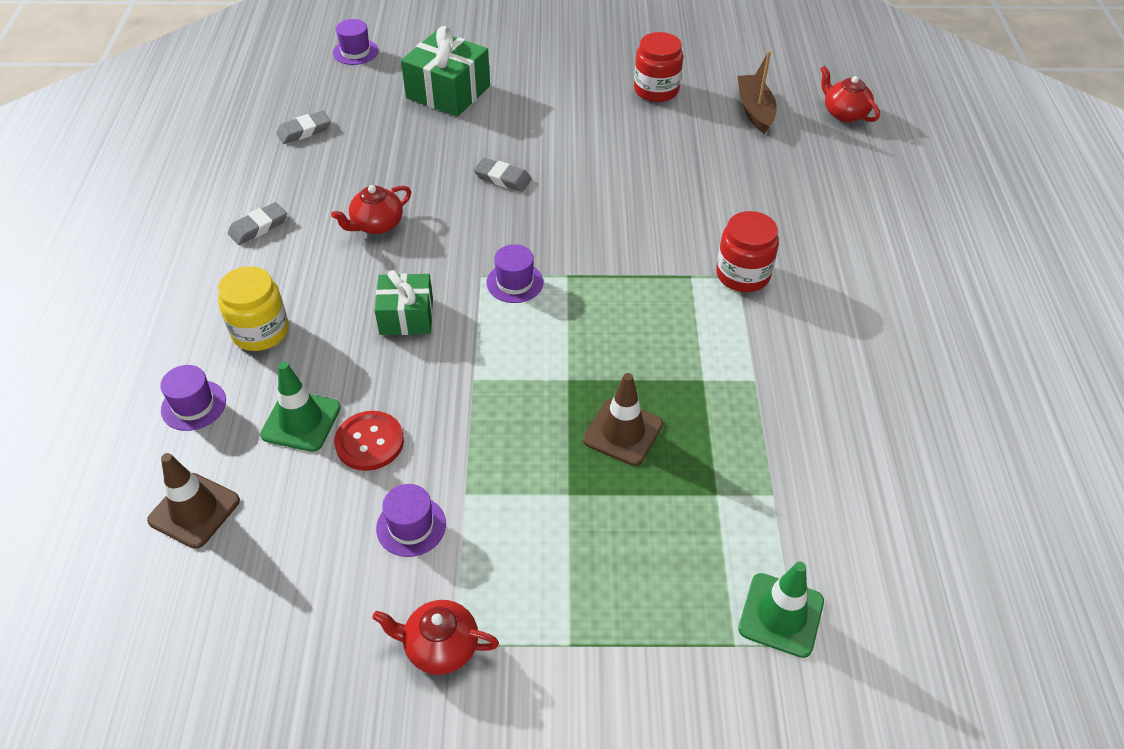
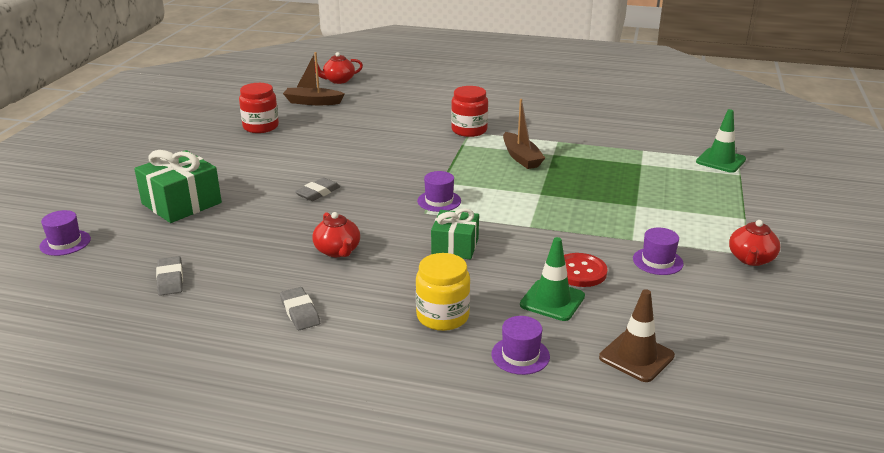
camera: 75 degrees left, 20 degrees down
brown traffic cone [583,373,663,466] -> none
none -> brown boat [503,99,545,169]

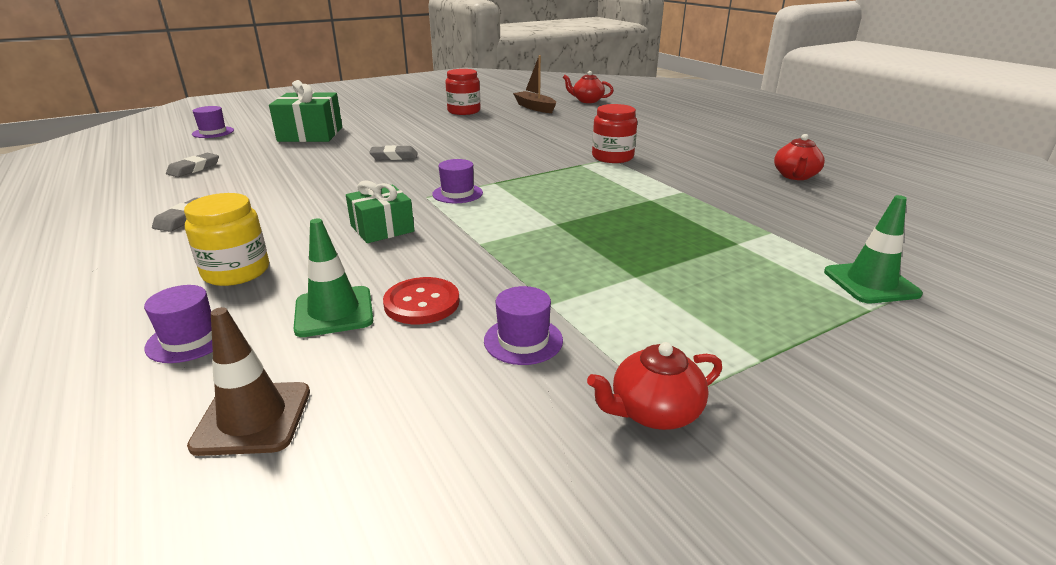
camera: 45 degrees right, 0 degrees up
red teapot [312,212,360,257] -> red teapot moved to [774,134,825,180]
brown boat [503,99,545,169] -> none

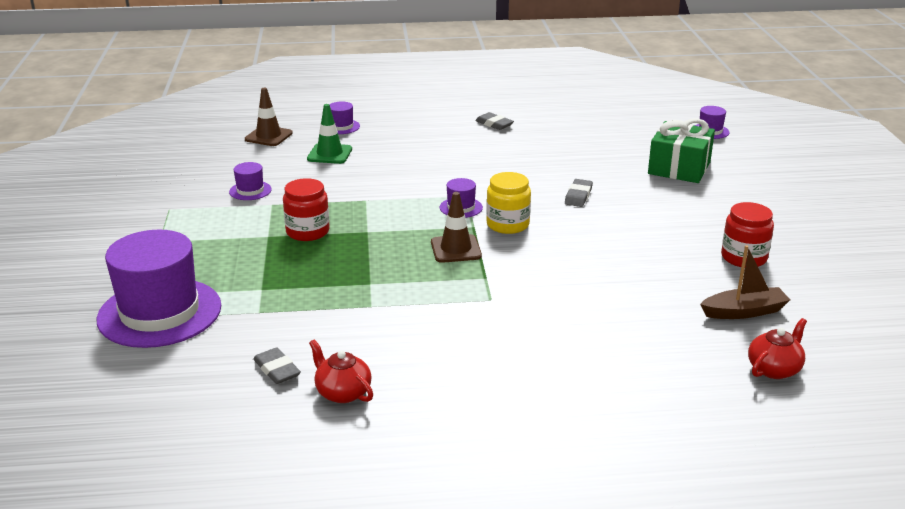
camera: 115 degrees right, 0 degrees up
grey eraser [166,153,219,177] -> grey eraser moved to [253,347,301,384]
yellow jar [184,193,269,286] -> yellow jar moved to [486,172,531,234]
green gift [346,180,414,243] -> none
red button [383,277,460,324] -> none
red teapot [587,342,722,430] -> none
red jar [592,104,637,163] -> red jar moved to [283,178,330,241]
green traffic cone [824,195,923,303] -> purple hat [97,230,221,348]
none -> brown traffic cone [431,192,482,263]

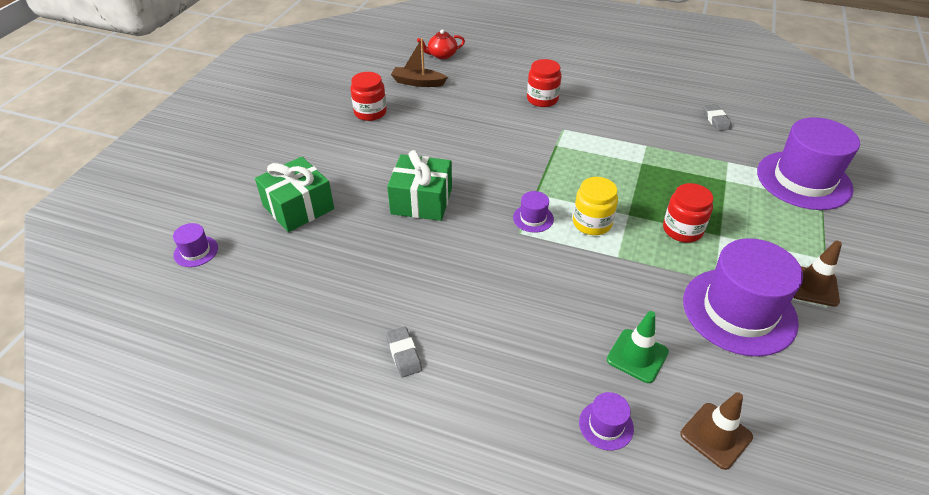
camera: 155 degrees left, 15 degrees up
purple hat [229,162,272,200] -> purple hat [683,238,803,356], size x2.36
red teapot [309,339,373,403] -> none
brown traffic cone [431,192,482,263] -> brown traffic cone moved to [793,241,842,307]
yellow jar [486,172,531,234] -> yellow jar moved to [573,177,618,235]
grey eraser [565,179,593,207] -> green gift [387,150,452,221]
none -> red jar [527,59,562,107]

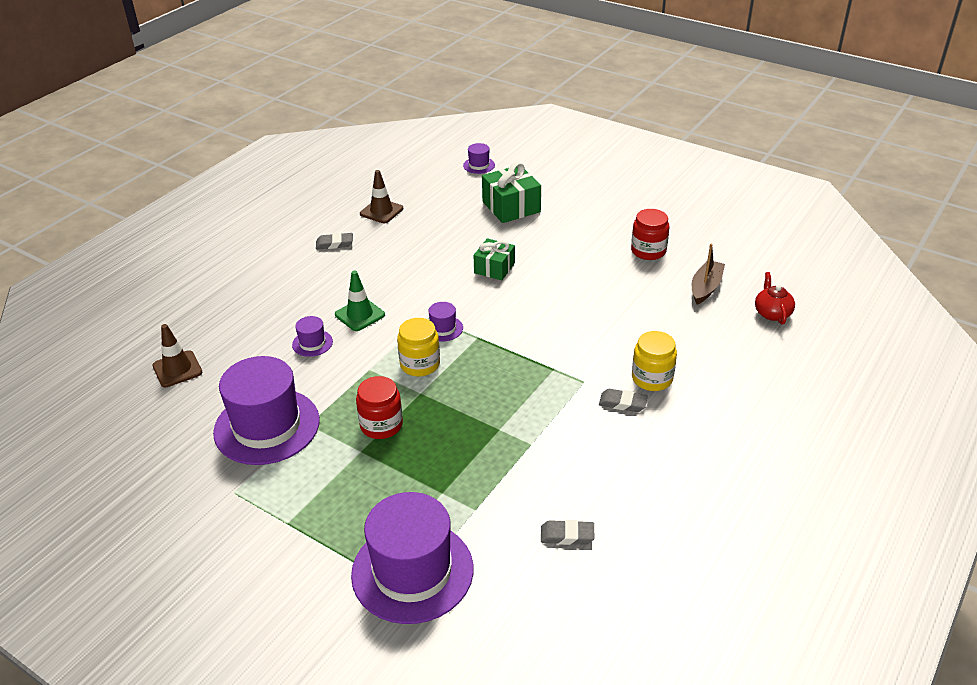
camera: 105 degrees right, 5 degrees down
green gift [387,150,452,221] -> green gift [473,238,515,280], size x0.66
red jar [527,59,562,107] -> yellow jar [632,331,677,391]
purple hat [579,392,634,451] -> purple hat moved to [292,316,333,357]
green traffic cone [607,311,669,383] -> green traffic cone moved to [335,271,385,331]
brown traffic cone [793,241,842,307] -> brown traffic cone moved to [360,170,403,223]
none -> grey eraser [599,389,648,412]

